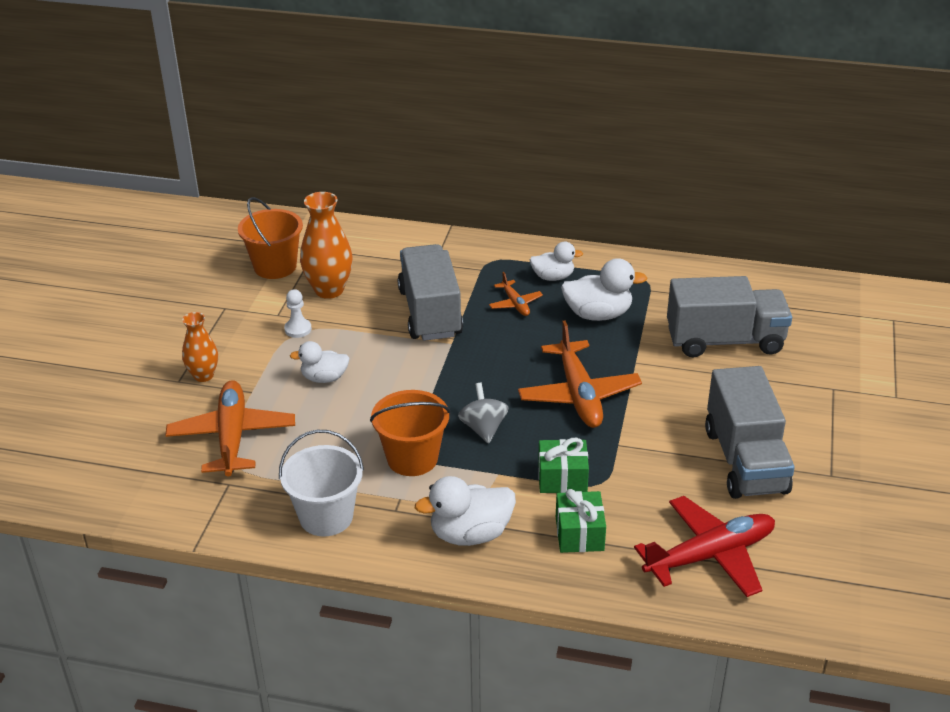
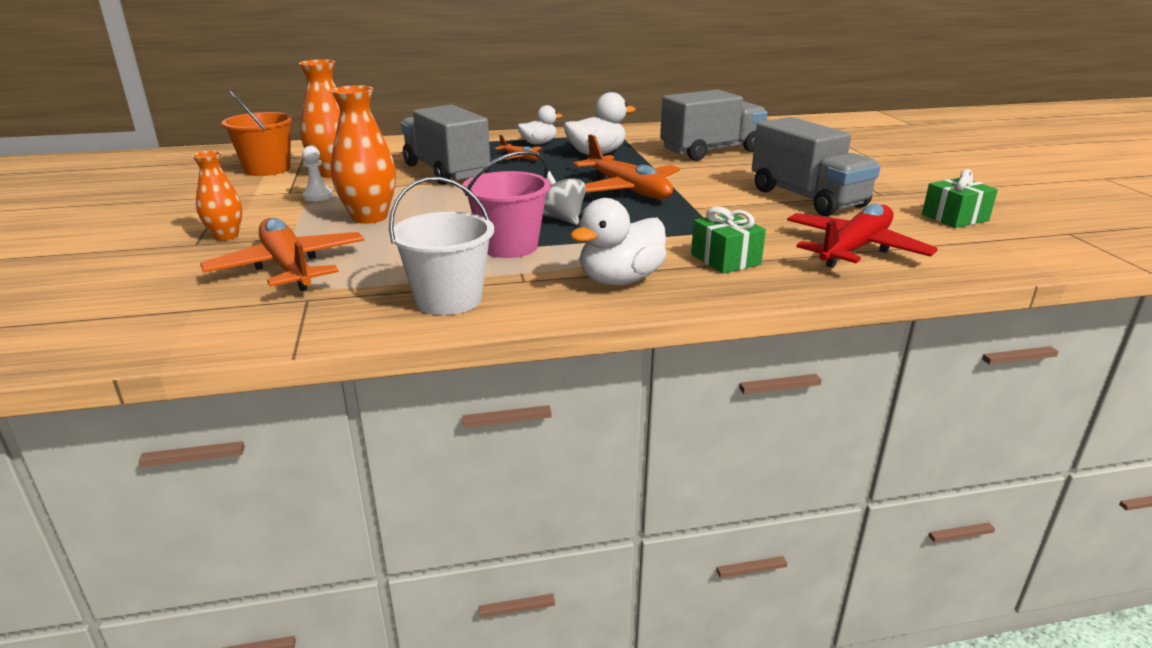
camera: 25 degrees left, 10 degrees down
white duck [290,341,350,383] -> orange vase [331,85,396,224]
orange bucket [370,390,451,476] -> pink bucket [462,151,551,258]
green gift [538,438,589,493] -> green gift moved to [922,169,998,228]

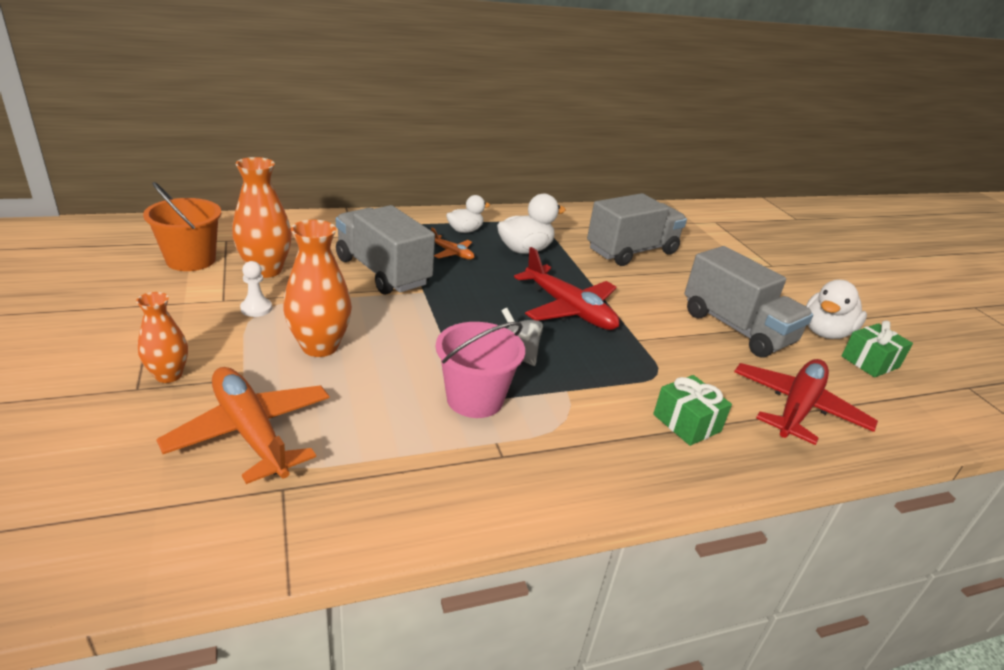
camera: 10 degrees left, 5 degrees up
white bucket [389,177,494,315] -> none
white duck [570,198,667,285] -> white duck moved to [806,280,867,339]
orange plane [573,134,680,199] -> red plane [514,247,620,330]

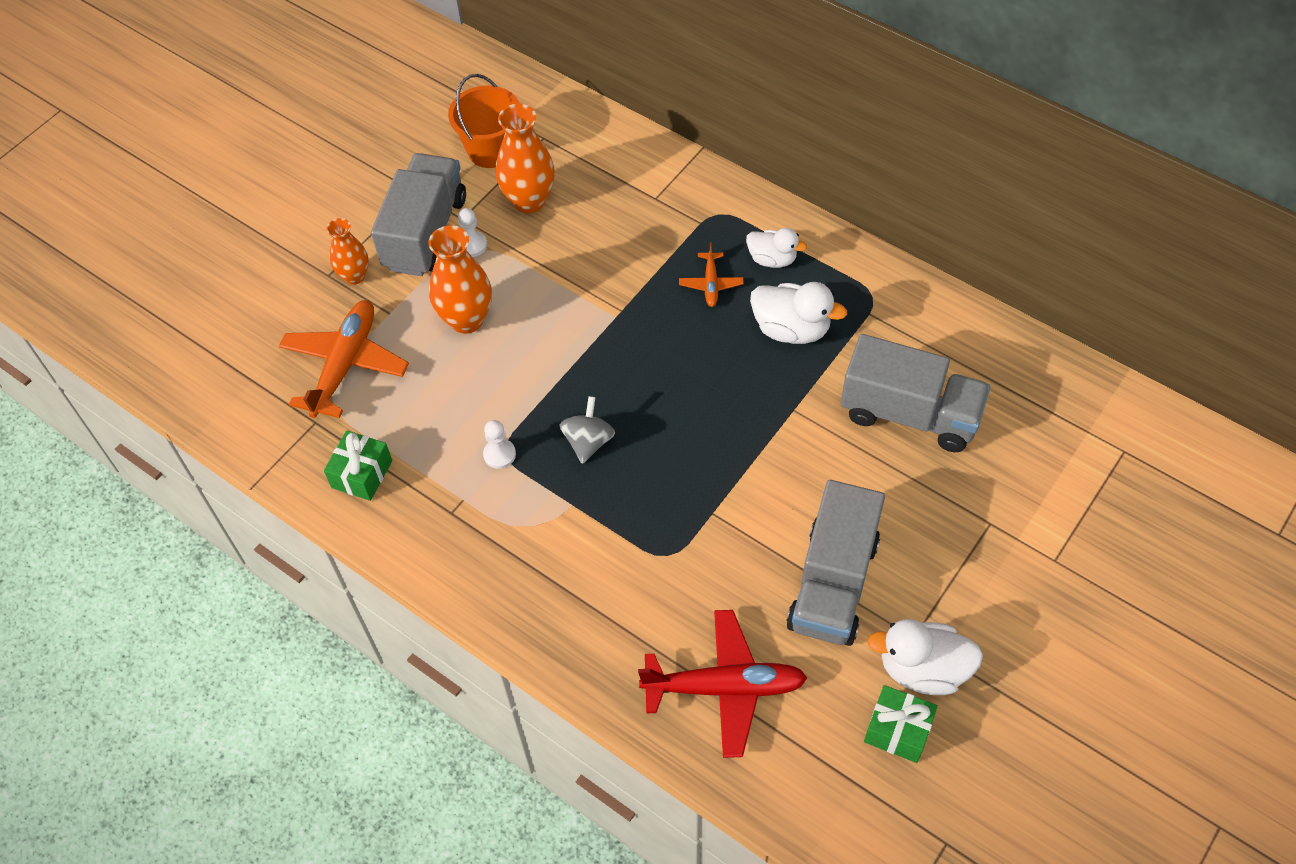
camera: 60 degrees right, 25 degrees up
grey truck [336,205,435,295] -> grey truck moved to [371,153,466,276]
pink bucket [436,322,525,418] -> white pawn [483,420,516,469]
red plane [514,247,620,330] -> none
green gift [653,375,732,446] -> green gift moved to [324,430,392,501]

